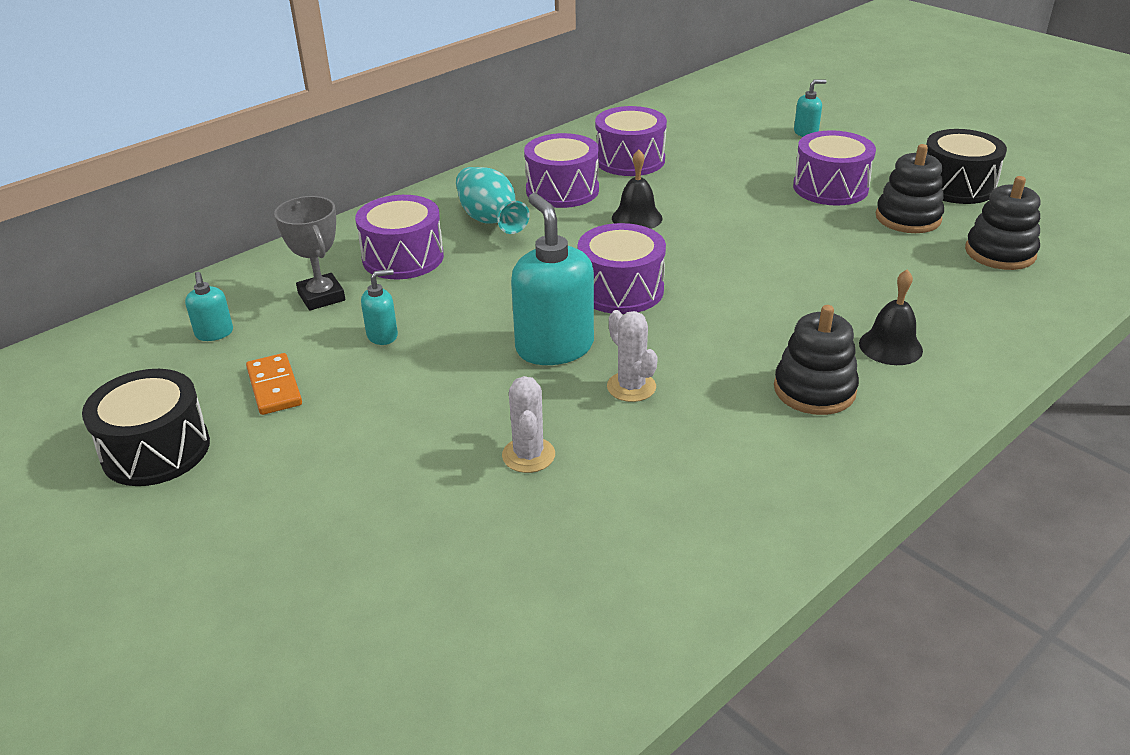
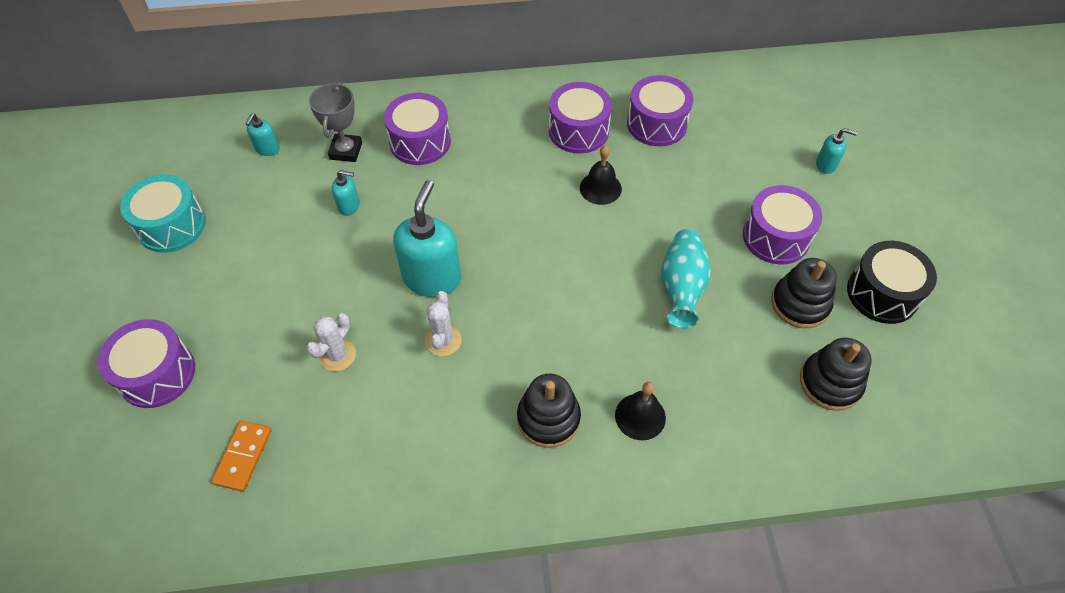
camera: 35 degrees right, 20 degrees up
black drum [82,369,210,486] -> turquoise drum [120,174,206,253]
orange domino [246,353,302,415] -> orange domino moved to [211,420,271,492]
turquoise vase [456,167,530,234] -> turquoise vase moved to [661,229,711,329]
purple drum [578,223,666,314] -> purple drum moved to [98,319,195,408]

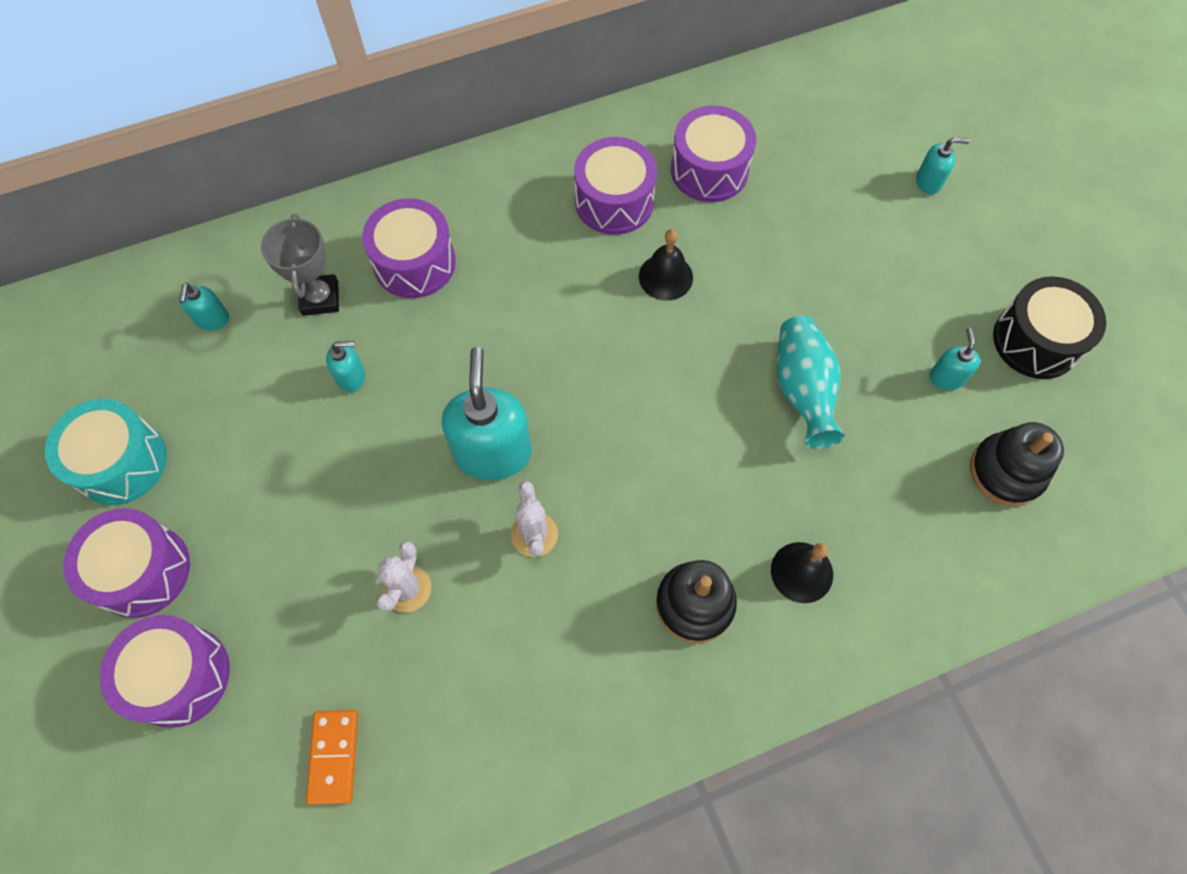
camera: 15 degrees left, 10 degrees up
purple drum [743,185,822,264] -> purple drum moved to [63,508,190,618]
black stacking toy [771,258,837,328] -> turquoise soap dispenser [929,328,980,390]

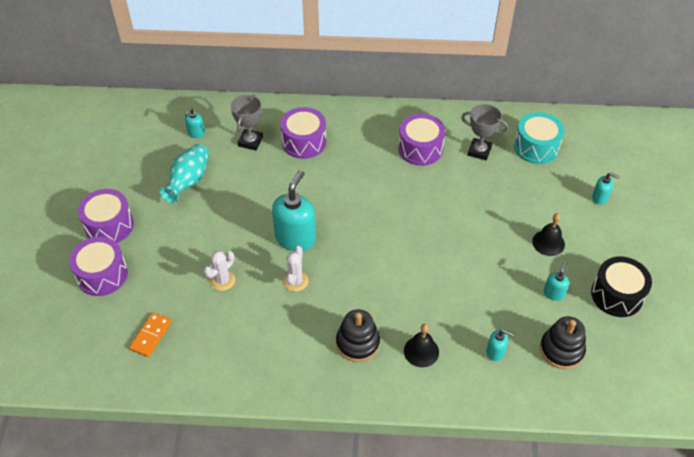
camera: 25 degrees right, 15 degrees down
turquoise drum [45,399,167,505] -> turquoise drum moved to [514,112,564,164]
turquoise soap dispenser [326,341,365,392] -> turquoise soap dispenser moved to [487,329,514,361]
black bell [639,229,693,301] -> black bell moved to [532,213,565,256]
purple drum [671,106,756,202] -> grey trophy [461,104,509,160]
turquoise vase [777,316,845,449] -> turquoise vase moved to [160,144,209,203]

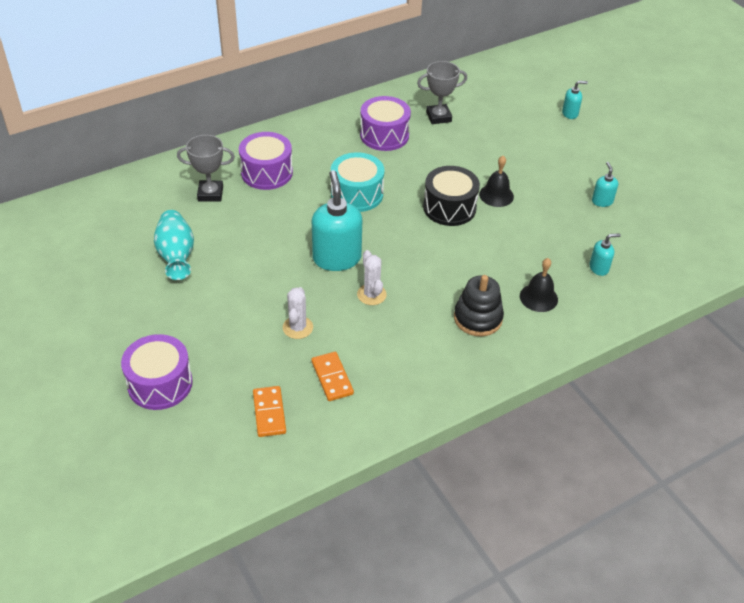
camera: 35 degrees left, 5 degrees down
purple drum [78,189,134,243] -> none
turquoise soap dispenser [185,108,205,138] -> none
grey trophy [231,94,263,150] -> grey trophy turned 75 degrees counterclockwise [177,135,235,202]
turquoise drum [514,112,564,164] -> turquoise drum moved to [331,152,384,212]
black bell [532,213,565,256] -> black bell moved to [479,156,514,207]
black stacking toy [540,316,586,369] -> none
black drum [591,256,652,317] -> black drum moved to [423,166,480,226]
none -> orange domino [311,352,354,401]

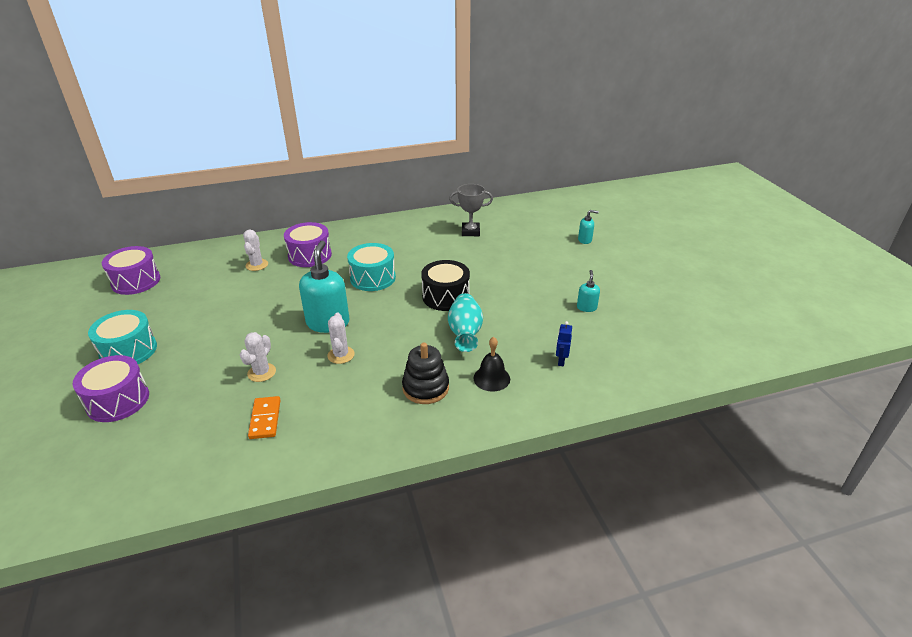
camera: 15 degrees right, 10 degrees down
turquoise vase [154,210,194,280] -> turquoise vase moved to [448,293,483,352]
grey trophy [177,135,235,202] -> white cactus [243,230,268,271]
orange domino [253,386,286,437] -> none
purple drum [360,96,411,151] -> purple drum moved to [102,246,160,295]
black bell [479,156,514,207] -> none
turquoise soap dispenser [589,233,621,276] -> blue robot [556,321,572,367]
none -> turquoise drum [88,310,157,364]

